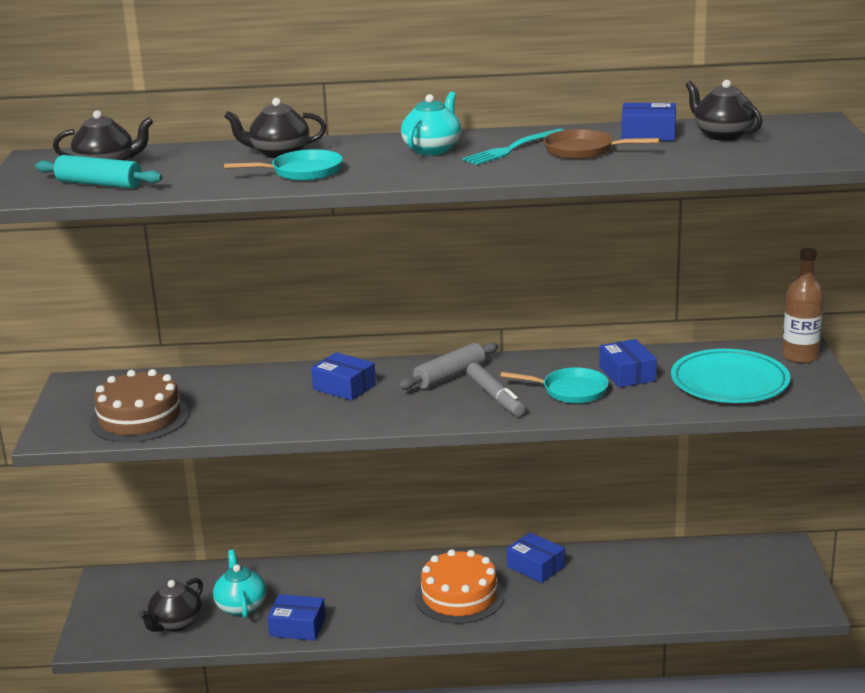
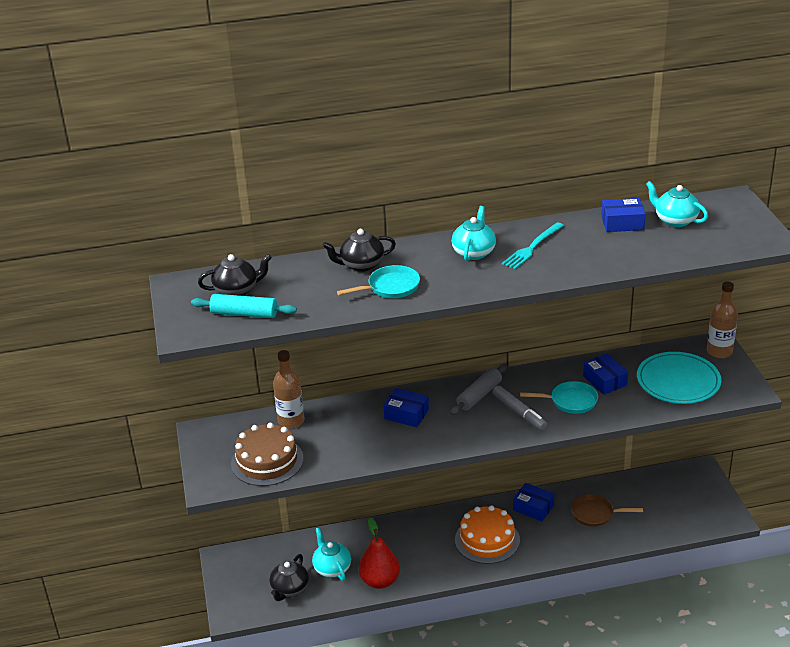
camera: 10 degrees left, 10 degrees up
blue box [267,594,326,641] -> red pear [359,518,400,589]
brown pan [544,129,660,159] -> brown pan moved to [571,494,643,527]
black teapot [686,80,763,141] -> turquoise teapot [646,181,708,227]
none -> brown bottle [273,350,305,429]

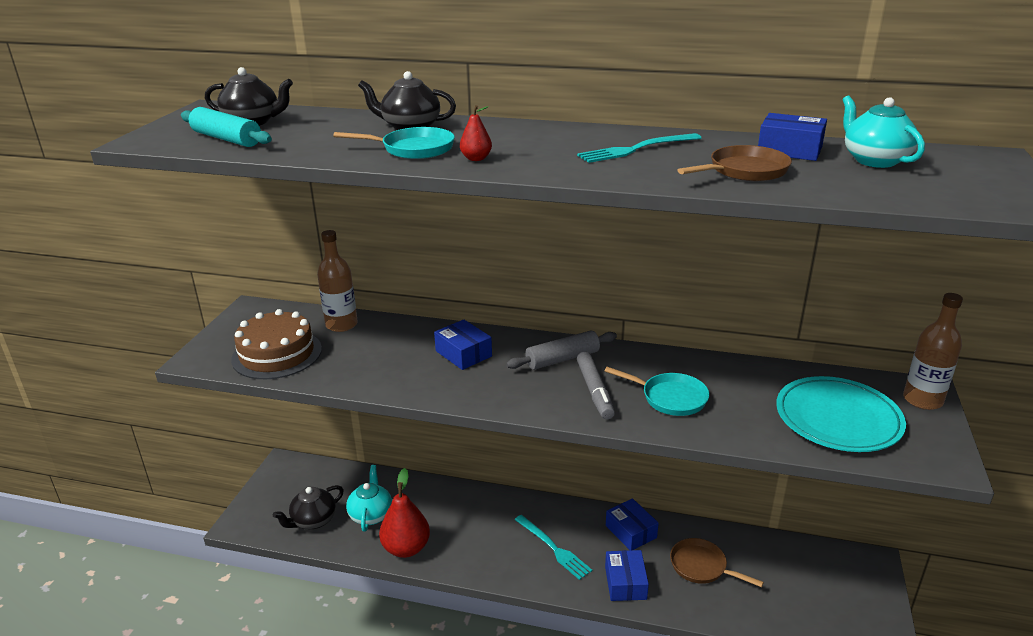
camera: 25 degrees right, 5 degrees down
turquoise teapot [452,206,496,261] -> none
orange cake [455,505,520,564] -> turquoise fork [515,515,592,580]
blue box [583,353,628,395] -> blue box moved to [605,550,649,601]
none -> red pear [460,105,492,161]
none -> brown pan [678,145,792,181]

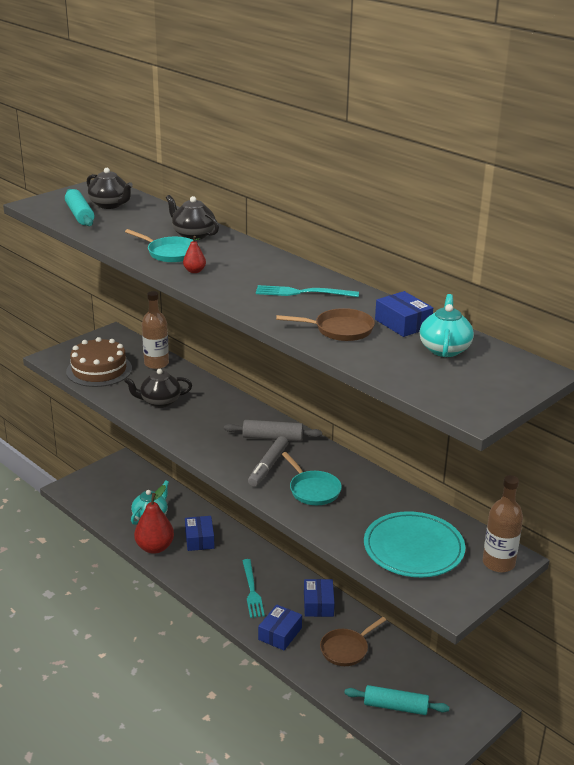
camera: 30 degrees right, 0 degrees up
black teapot [273,485,344,530] -> black teapot moved to [124,369,192,408]
blue box [434,319,492,370] -> blue box moved to [185,516,214,551]
brown pan [670,538,764,587] -> brown pan turned 105 degrees counterclockwise [320,617,386,666]
none -> turquoise rolling pin [344,685,449,715]

